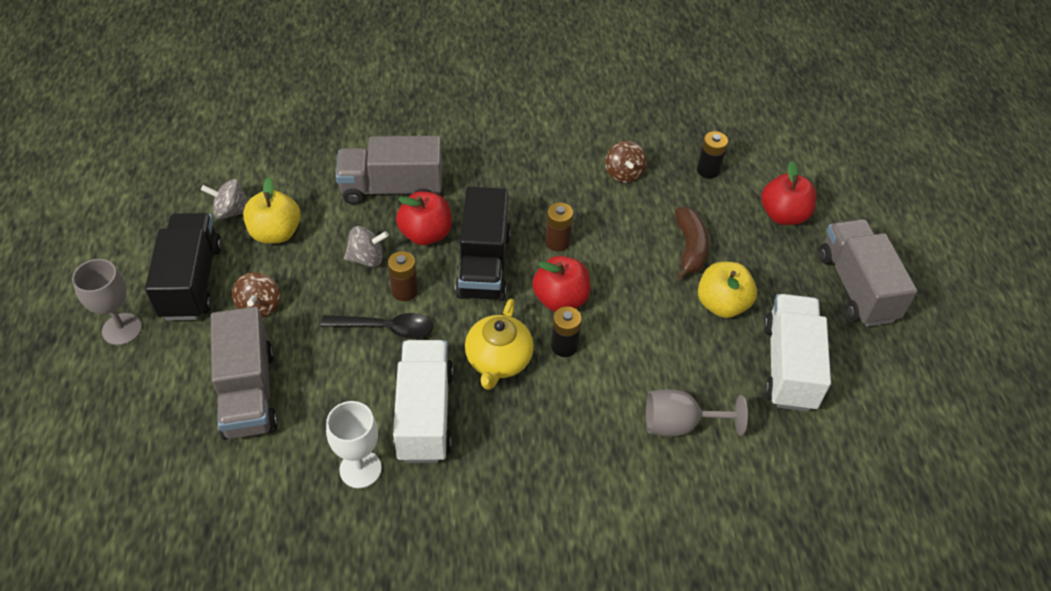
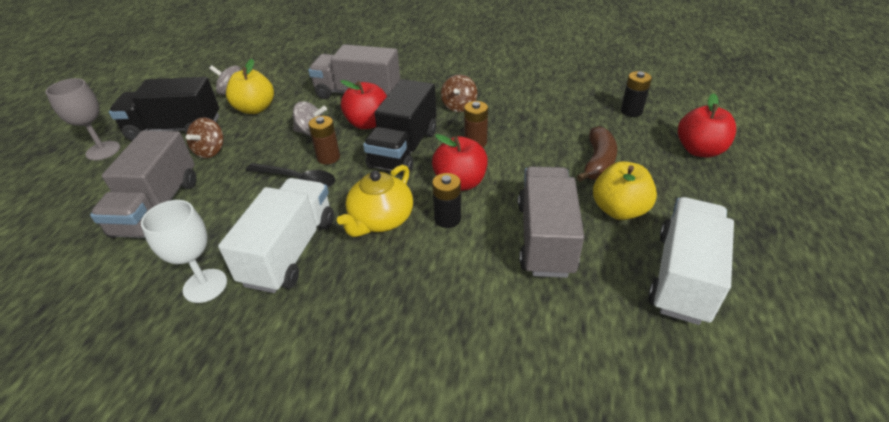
camera: 20 degrees right, 10 degrees down
black truck [145,213,222,320] -> black truck turned 105 degrees counterclockwise [109,77,219,141]
brown spinning top [605,141,647,183] -> brown spinning top moved to [441,75,477,112]
grey goblet [646,389,748,436] -> none
grey truck [819,219,917,327] -> grey truck moved to [518,166,584,278]

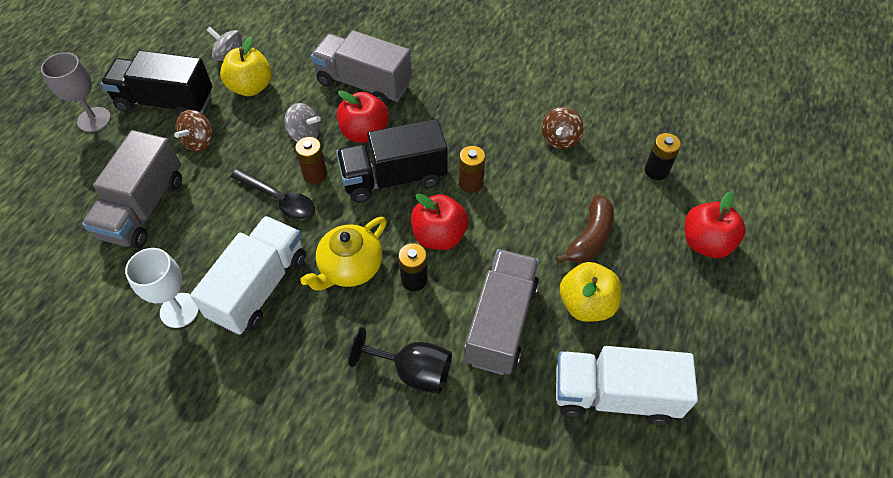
camera: 10 degrees right, 15 degrees up
black truck [363,79,436,174] -> black truck turned 45 degrees clockwise [336,119,448,203]
brown spinning top [441,75,477,112] -> brown spinning top moved to [542,107,584,149]
white truck [648,197,734,325] -> white truck turned 120 degrees counterclockwise [556,346,698,425]
none -> black goblet [348,327,452,394]

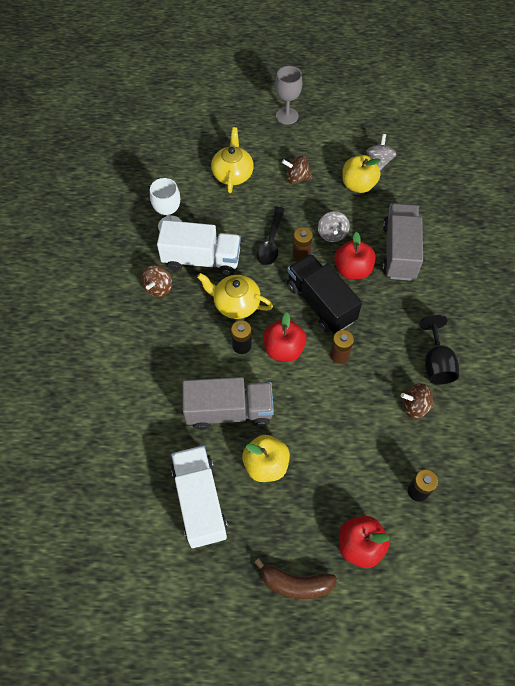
camera: 70 degrees right, 5 degrees up
grey truck [82,130,182,248] -> yellow teapot [211,127,254,193]
black truck [101,50,212,117] -> none
black goblet [348,327,452,394] -> black goblet moved to [420,315,459,385]
brown banana [556,195,614,264] -> brown banana moved to [254,558,337,599]
none -> brown spinning top [141,265,172,297]

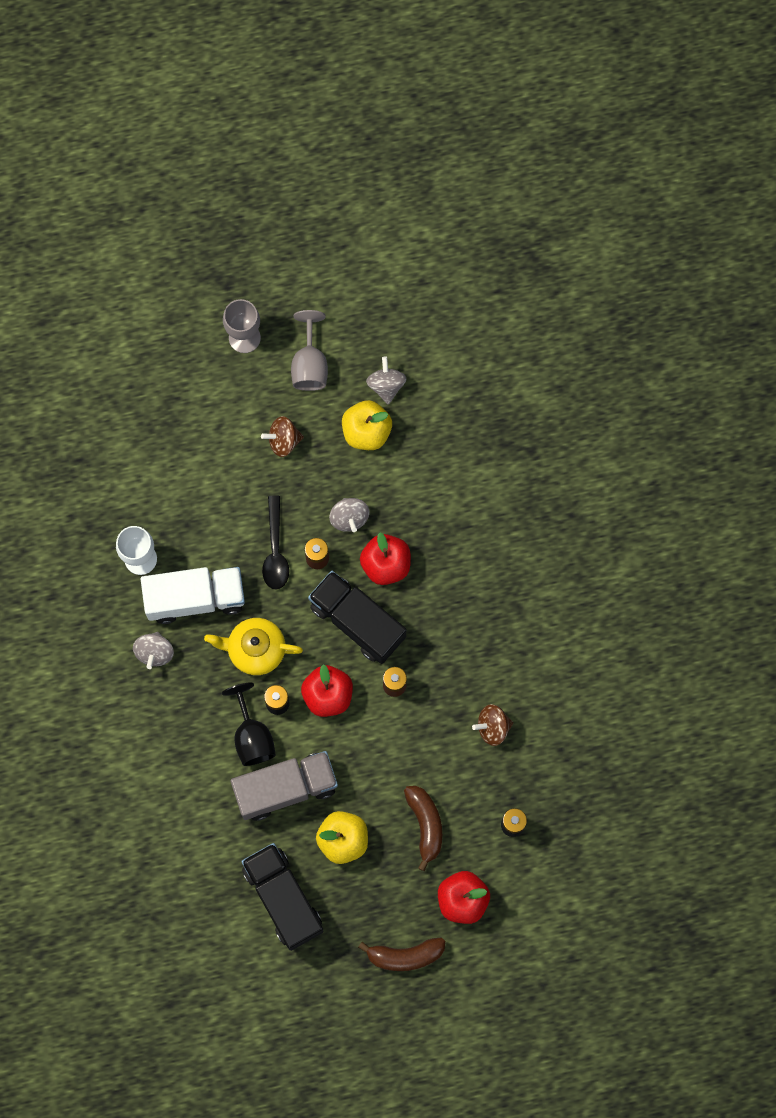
camera: 15 degrees left, 15 degrees up
brown spinning top [141,265,172,297] -> grey spinning top [133,632,174,669]
white truck [171,445,228,548] -> black truck [241,843,324,951]
yellow teapot [211,127,254,193] -> none
grey truck [382,203,423,281] -> none
black goblet [420,315,459,385] -> black goblet moved to [222,682,276,766]
none -> grey goblet [291,310,328,391]
none -> brown banana [404,786,442,871]

